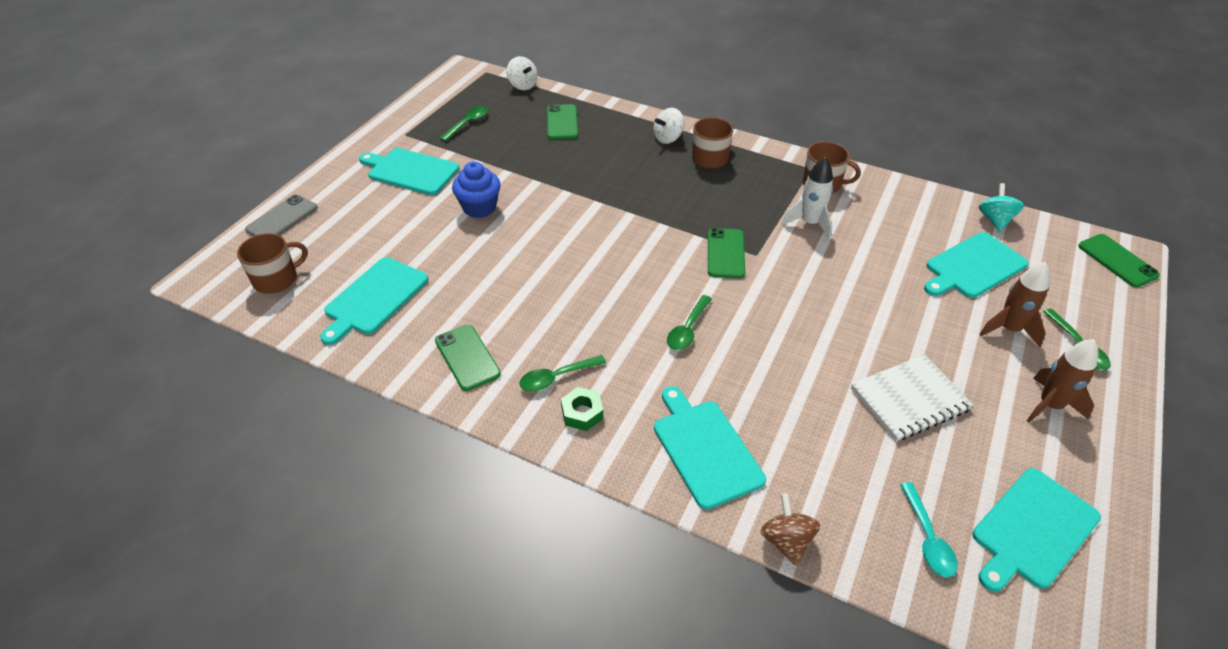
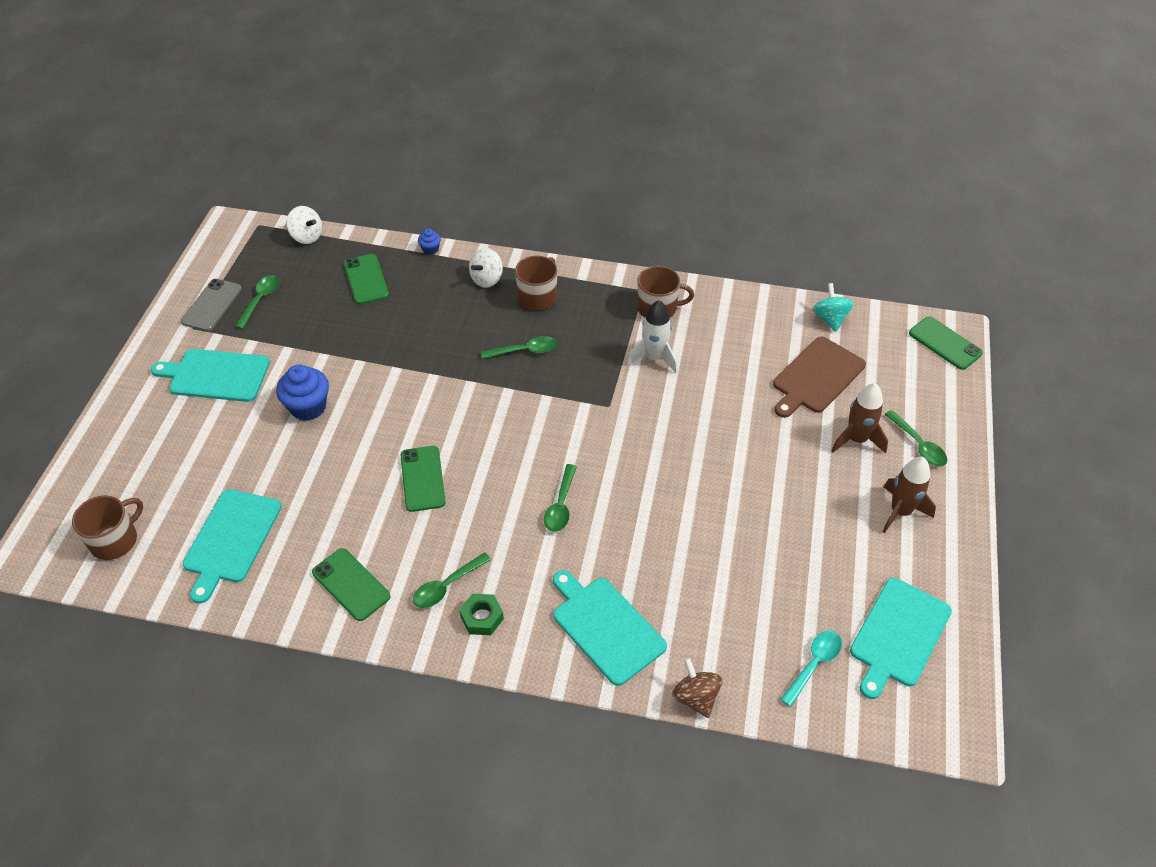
camera: 15 degrees left, 5 degrees up
grey phone [245,195,318,236] -> grey phone moved to [181,279,242,331]
green phone [708,228,745,278] -> green phone moved to [401,446,446,512]
white notebook [851,354,974,441] -> none
turquoise spoon [900,482,958,577] -> turquoise spoon turned 120 degrees counterclockwise [780,631,842,707]
turquoise cutting board [924,232,1029,298] -> brown cutting board [773,337,866,418]
none -> blue cupcake [418,229,441,255]
none -> green spoon [481,336,557,359]

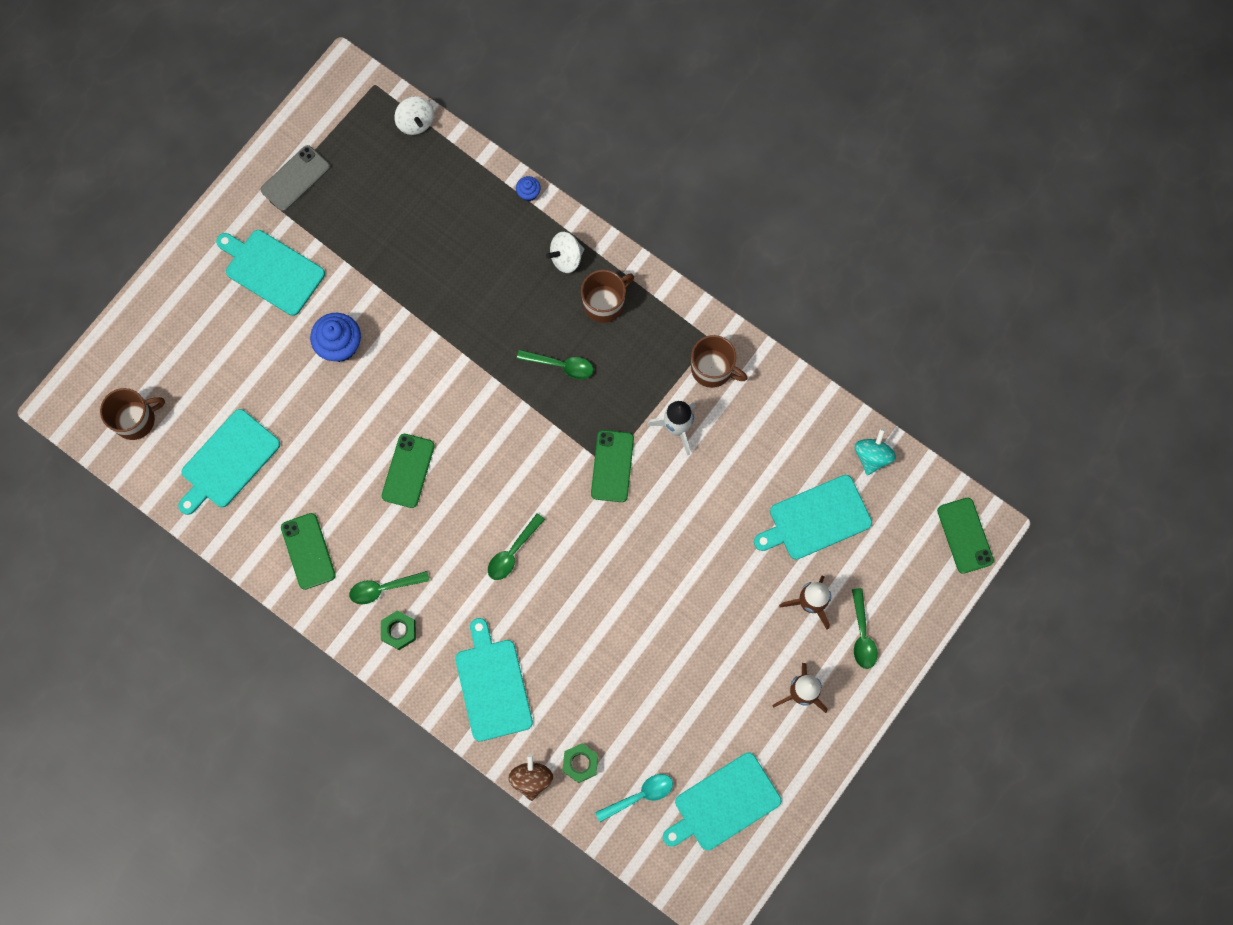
camera: 25 degrees right, 25 degrees up
green spoon [235,275,279,329] -> none
green phone [344,254,389,304] -> green phone moved to [591,430,634,502]
brown cutting board [773,337,866,418] -> turquoise cutting board [754,475,872,560]
none -> green nut [562,743,598,783]

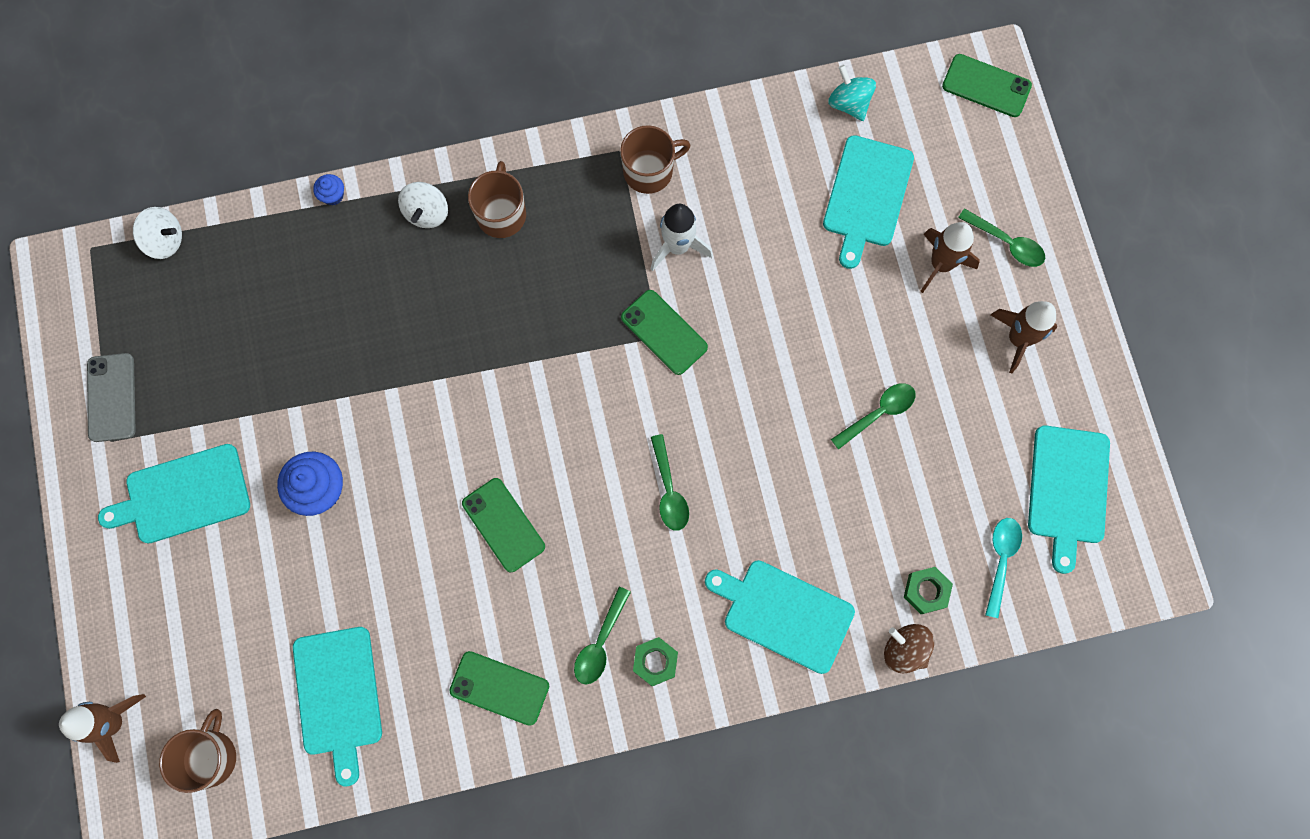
camera: 50 degrees left, 0 degrees up
green spoon [517,350,594,379] -> green spoon moved to [831,383,916,450]
none -> brown rocket [59,694,146,763]

